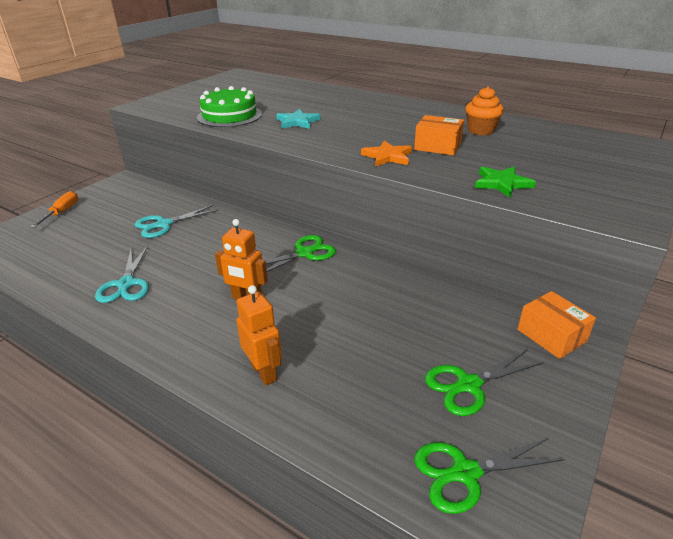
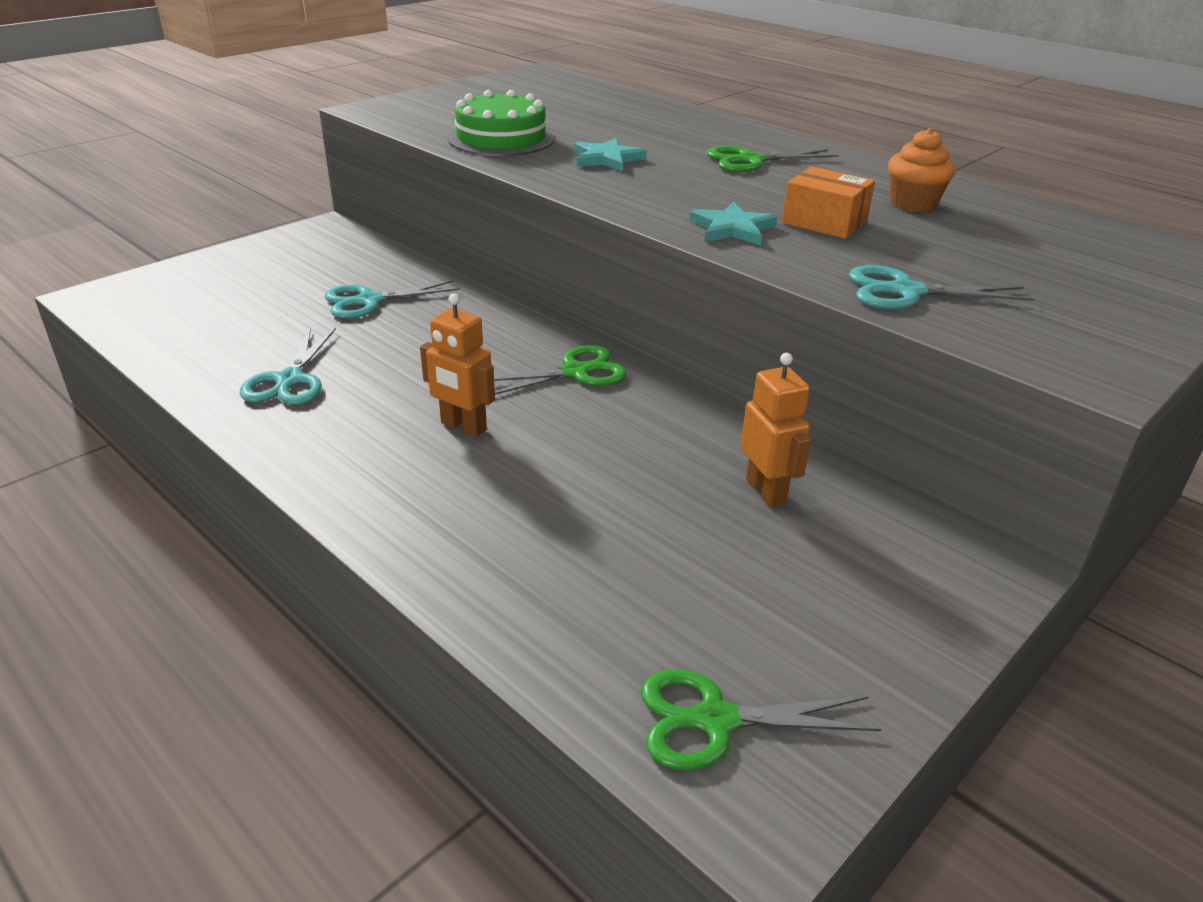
camera: 10 degrees right, 0 degrees up
orange screwdriver [30,191,78,228] -> none
orange robot [236,285,282,385] -> orange robot moved to [741,353,811,508]
orange star [361,140,412,167] -> turquoise star [689,202,777,245]
green scissors [425,349,544,416] -> green scissors moved to [707,146,839,172]
green star [475,167,536,198] -> turquoise scissors [849,265,1035,309]
orange box [517,291,596,359] -> none

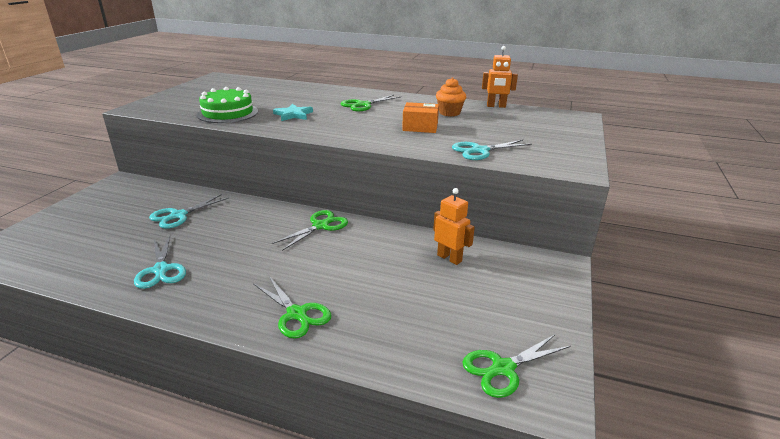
camera: 25 degrees left, 5 degrees down
orange robot [420,294,495,437] -> orange robot moved to [482,46,518,108]
turquoise star [689,202,777,245] -> none
none -> green scissors [253,276,331,339]

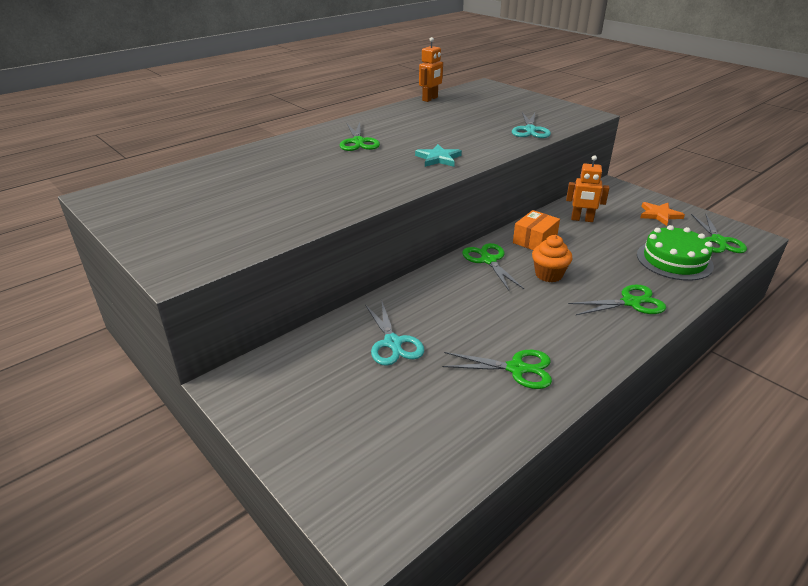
camera: 60 degrees left, 5 degrees up
turquoise scissors [134,236,186,289] -> green scissors [442,350,552,389]
green cake [197,87,258,123] -> green cake moved to [637,225,714,281]
turquoise star [273,104,313,121] -> turquoise star moved to [415,144,462,167]
orange box [402,102,439,133] -> orange box moved to [513,210,560,250]
orange robot [433,188,475,265] -> orange robot turned 150 degrees counterclockwise [566,155,609,222]
orange cupcake [436,77,466,117] -> orange cupcake moved to [532,235,573,282]
none -> orange star [640,202,685,226]

